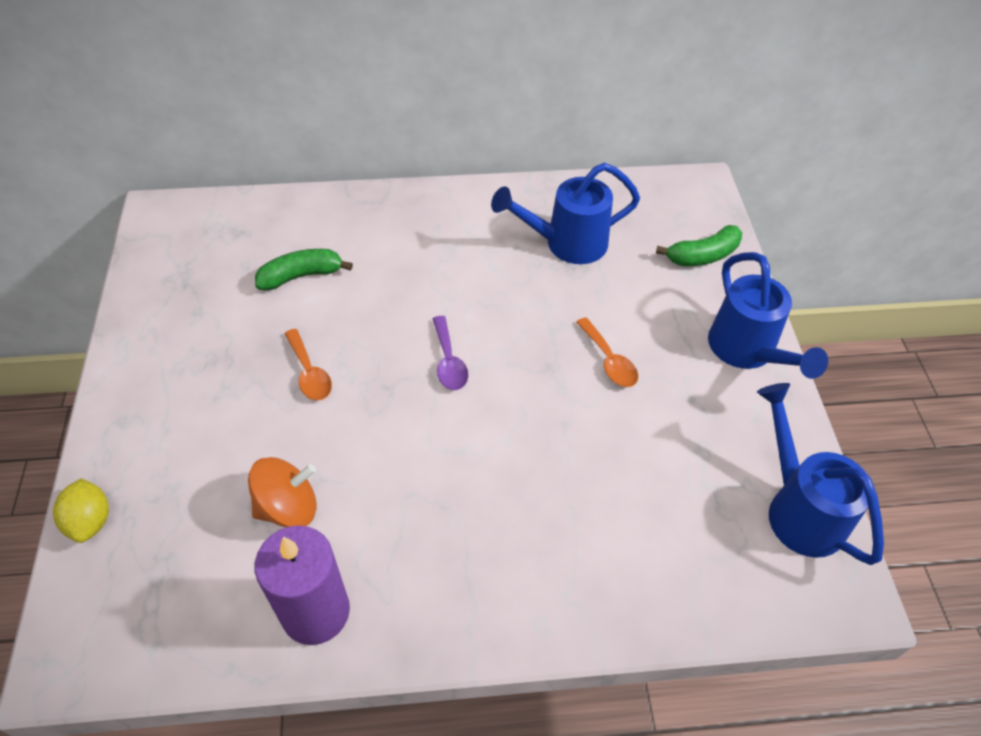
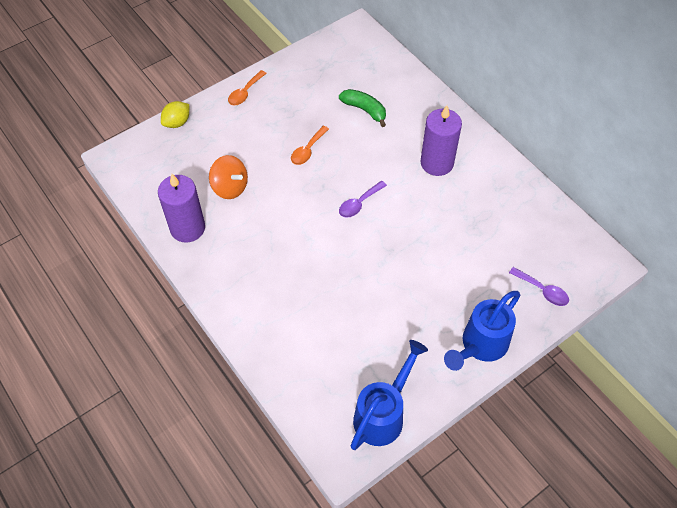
camera: 60 degrees right, 5 degrees up
blue watering can [491,163,640,264] -> none
orange spoon [576,317,638,387] -> orange spoon moved to [228,70,267,105]
green banana [656,225,742,266] -> purple spoon [509,267,569,306]
none -> purple candle [421,105,462,176]

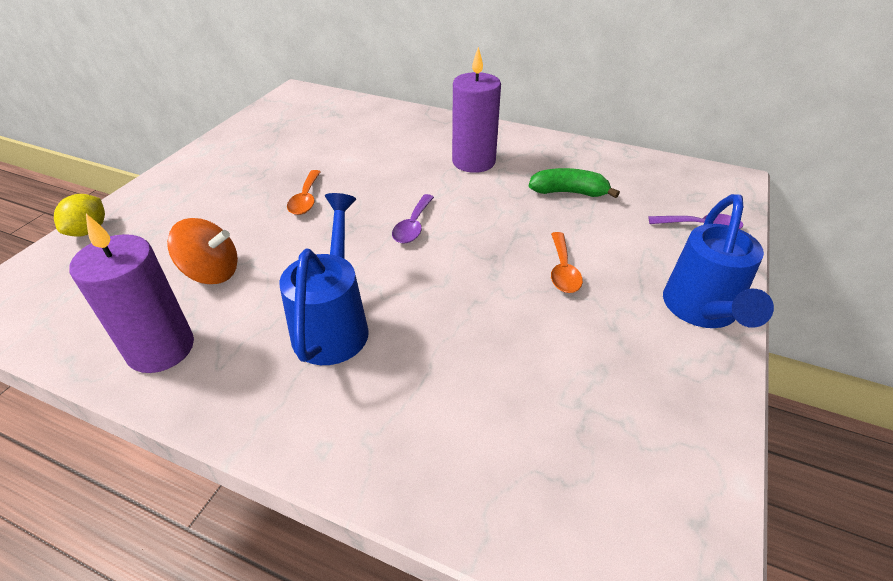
camera: 30 degrees left, 15 degrees down
orange spoon [228,70,267,105] -> orange spoon moved to [551,232,583,293]
green banana [339,89,386,127] -> green banana moved to [529,168,620,198]
blue watering can [351,340,428,450] -> blue watering can moved to [279,193,369,365]

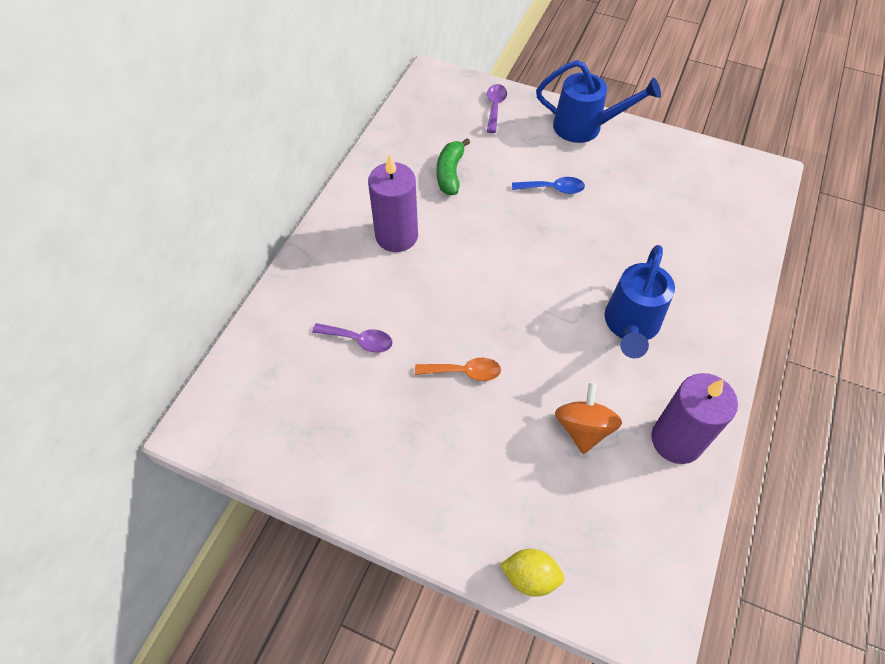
camera: 90 degrees left, 15 degrees up
blue watering can [279,193,369,365] -> blue watering can turned 75 degrees counterclockwise [605,245,675,358]
purple spoon [392,194,434,243] -> purple spoon moved to [312,323,393,353]
orange spoon [551,232,583,293] -> blue spoon [512,177,585,194]

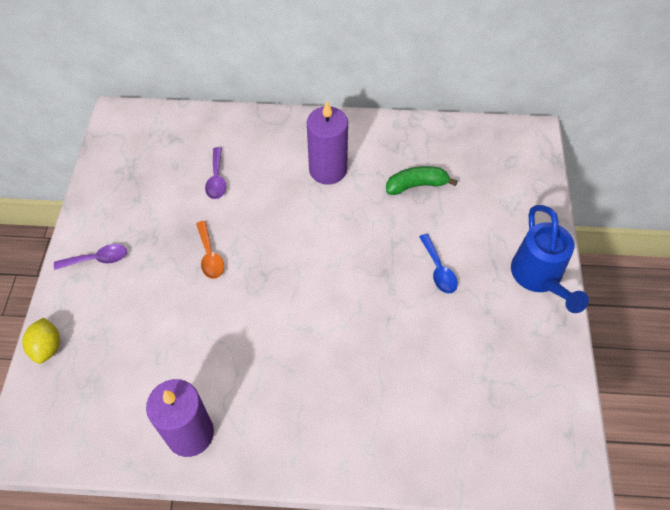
camera: 70 degrees right, 0 degrees up
purple spoon [487,84,507,133] -> purple spoon moved to [54,244,127,270]
orange spinning top [555,382,622,454] -> none
blue watering can [605,245,675,358] -> none

